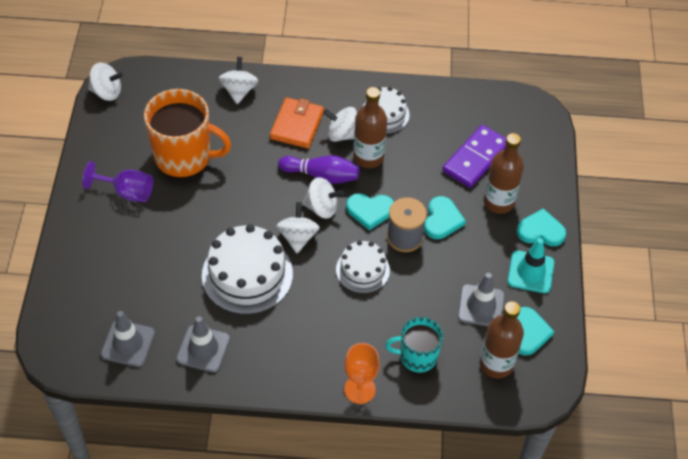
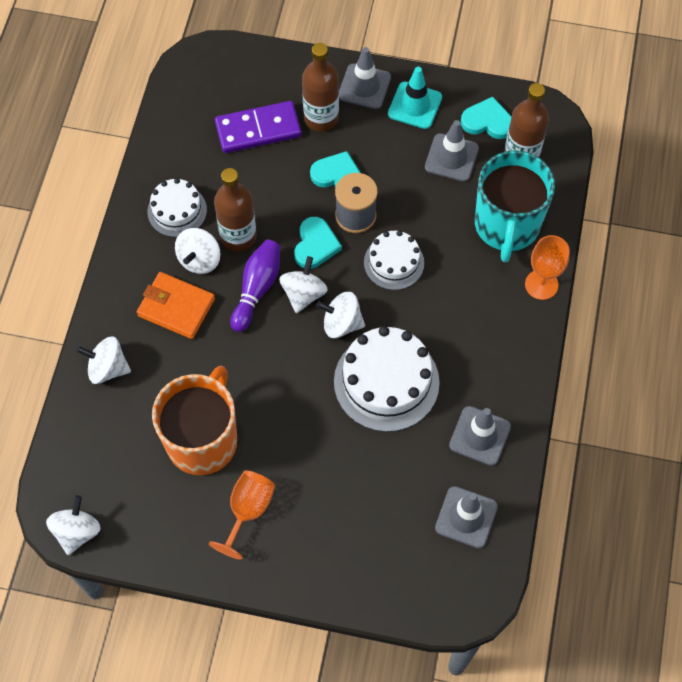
camera: 80 degrees left, 10 degrees up
purple goblet [82,161,153,202] -> orange goblet [209,471,275,560]
turquoise mug [385,317,443,373] -> turquoise mug [475,150,555,262], size x1.68
purple domino [442,125,506,188] -> purple domino turned 60 degrees counterclockwise [215,101,302,153]
turquoise heart [517,208,566,246] -> grey traffic cone [339,47,391,109]

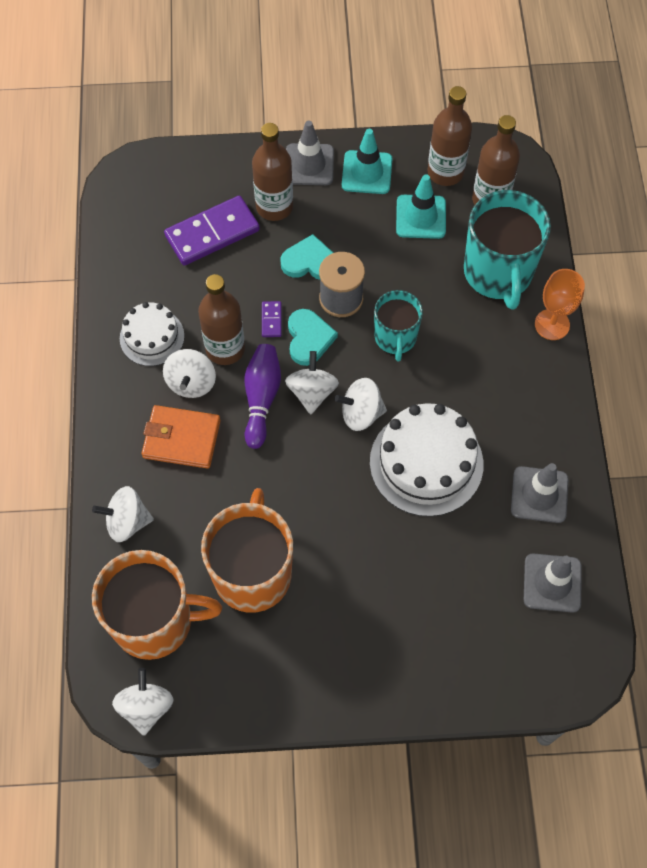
camera: 15 degrees left, 0 degrees up
orange goblet [209,471,275,560] -> none
white cake [364,230,424,290] -> turquoise mug [374,290,423,362]
grey traffic cone [425,120,479,182] -> turquoise traffic cone [396,174,446,239]
turquoise heart [461,97,512,139] -> brown bottle [427,86,472,186]
none -> orange mug [92,550,222,660]
none -> purple domino [262,301,282,337]

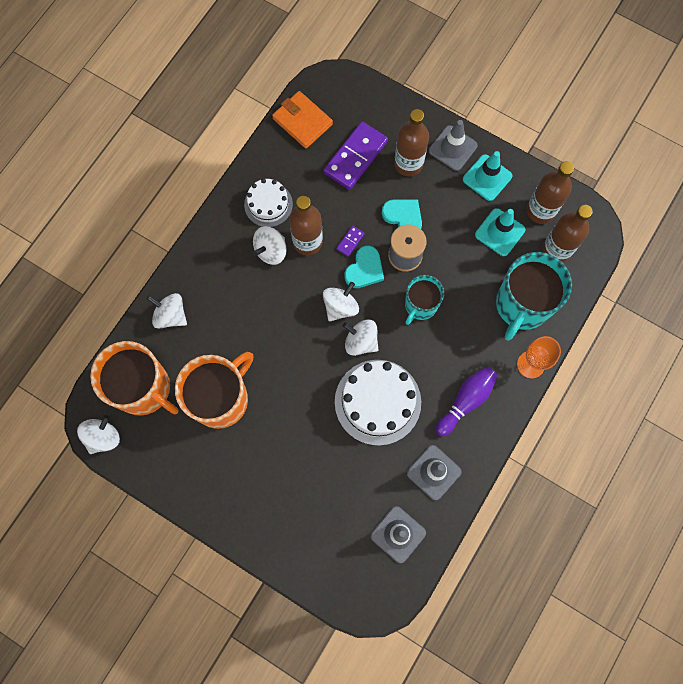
camera: 35 degrees right, 10 degrees up
orange wallet [142,405,221,469] -> orange wallet moved to [272,91,333,149]
purple domino [164,196,260,266] -> purple domino turned 60 degrees counterclockwise [324,121,388,190]
purple bowling pin [244,344,281,449] -> purple bowling pin moved to [435,366,498,436]

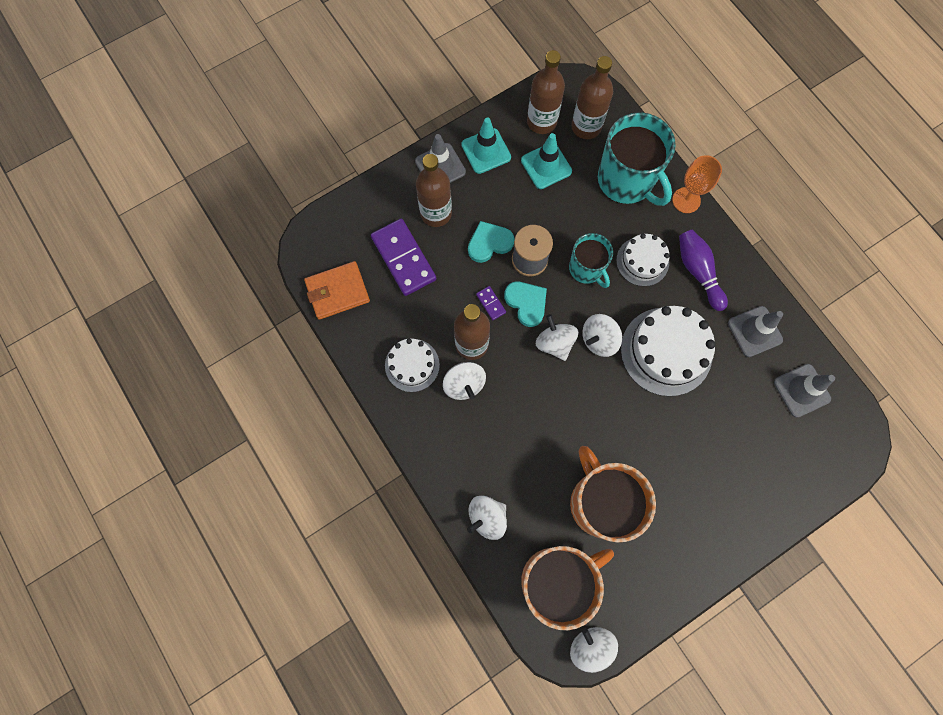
camera: 65 degrees left, 0 degrees up
none -> white cake [616,234,670,286]

